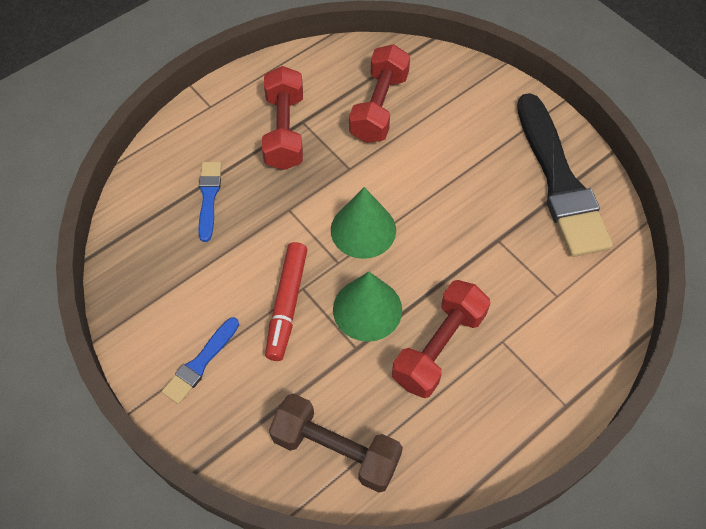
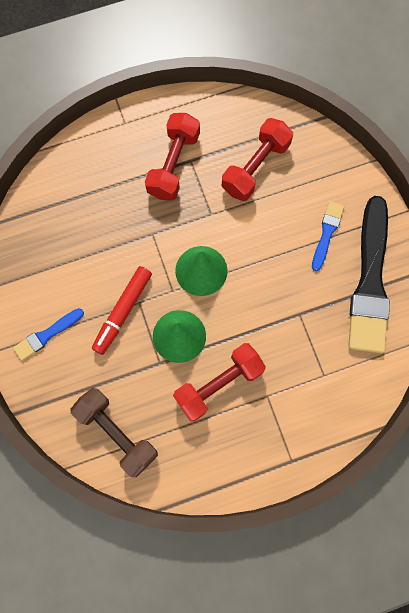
camera: 20 degrees right, 15 degrees up
blue brush [199,162,222,242] -> blue brush moved to [312,201,344,271]

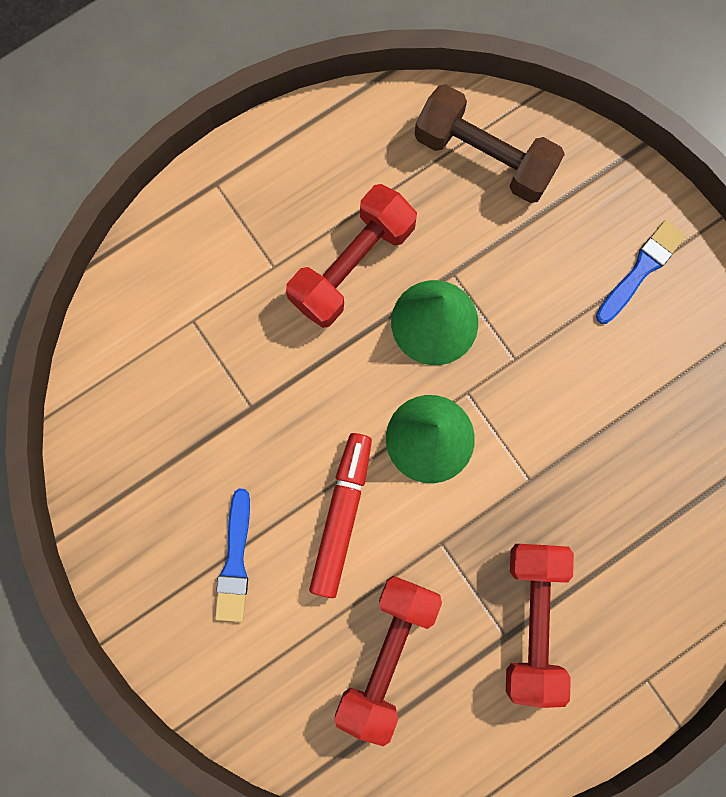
camera: 165 degrees right, 5 degrees up
red marker [92,266,152,355] -> red marker moved to [309,433,372,598]
black brush [348,196,390,353] -> none

